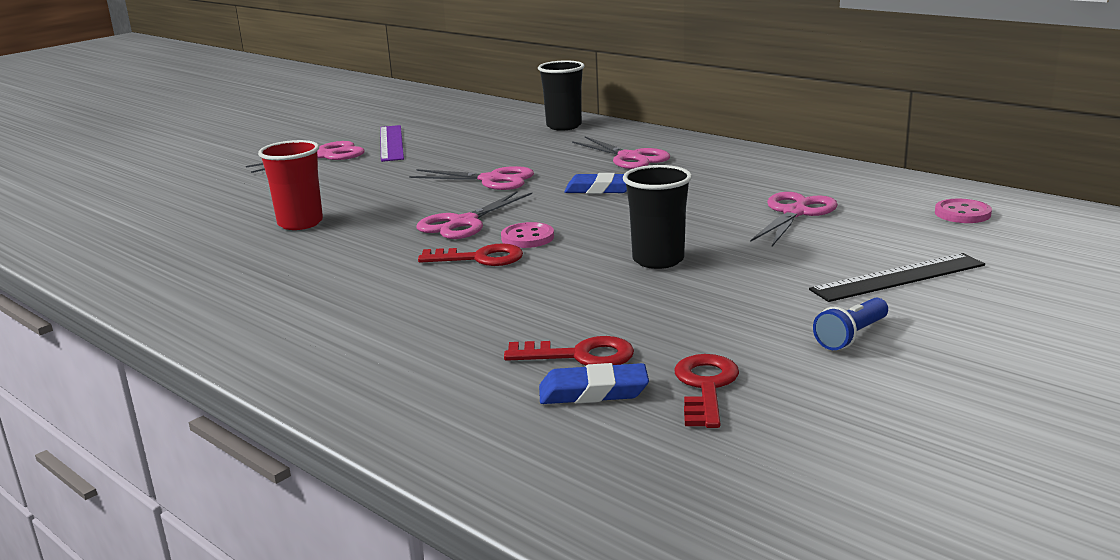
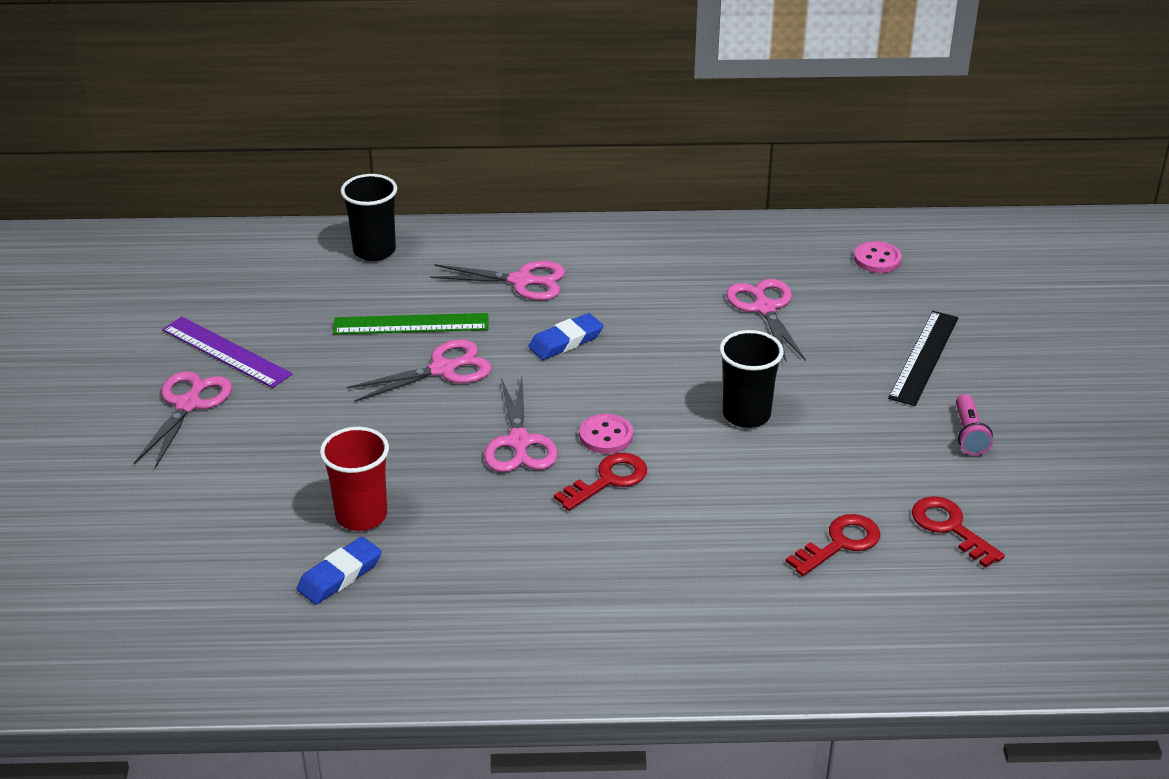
camera: 45 degrees left, 15 degrees up
blue eraser [539,363,649,404] -> blue eraser moved to [297,537,382,605]
blue flashlight [813,298,888,350] -> pink flashlight [956,394,993,455]
none -> green ruler [333,313,488,335]

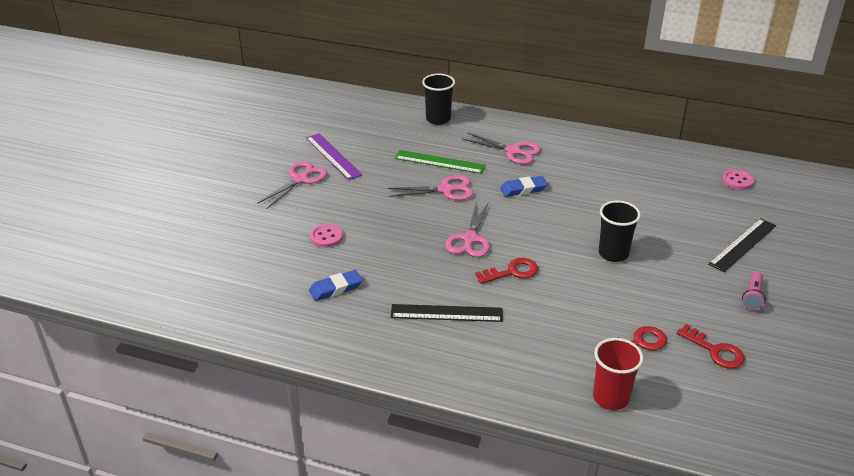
camera: 20 degrees right, 0 degrees up
red cup [320,427,389,531] -> red cup moved to [593,338,644,410]
pink button [579,414,633,454] -> pink button moved to [310,224,343,248]
pink scissors [726,279,806,361] -> none
red key [912,496,1005,568] -> red key turned 150 degrees clockwise [677,324,745,368]
none -> black ruler [390,304,503,322]

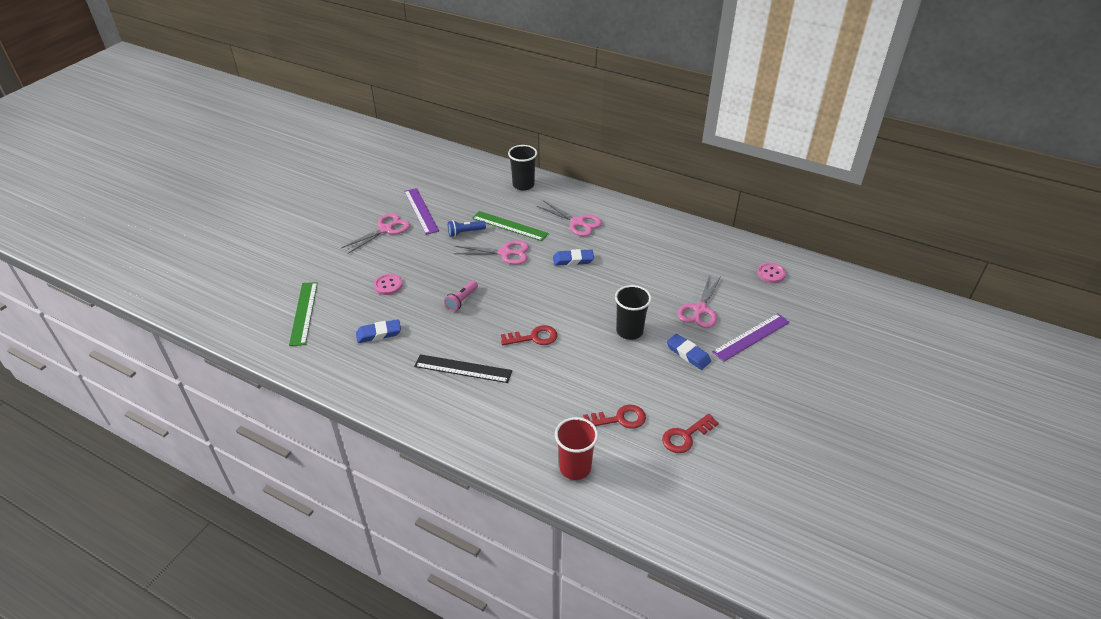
camera: 10 degrees right, 5 degrees up
pink scissors [445,202,490,257] -> pink scissors moved to [677,275,720,328]
red key [677,324,745,368] -> red key turned 90 degrees clockwise [662,414,719,453]
black ruler [708,218,776,272] -> purple ruler [712,313,790,362]
pink flashlight [742,271,766,311] -> pink flashlight moved to [444,281,478,311]
none -> green ruler [289,282,318,346]
none -> blue flashlight [448,220,486,237]
none -> blue eraser [667,334,711,370]

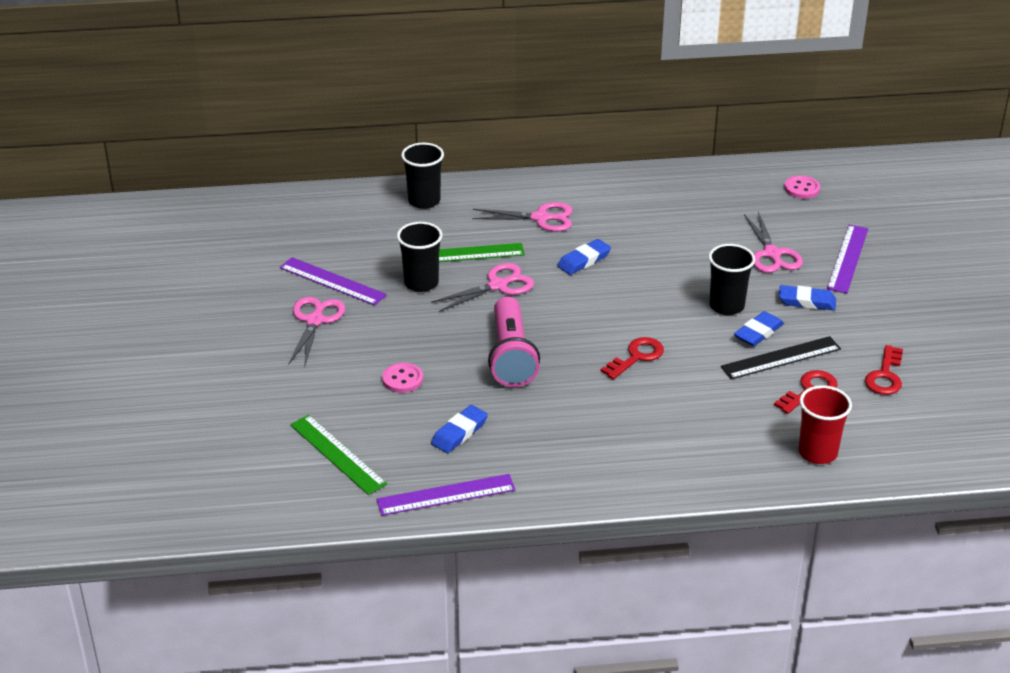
camera: 35 degrees left, 5 degrees down
black ruler [414,354,512,383] -> black ruler moved to [721,336,841,380]
pink flashlight [444,281,478,311] -> pink flashlight [488,297,540,387], size x2.01
blue flashlight [448,220,486,237] -> black cup [397,222,443,292]
none -> purple ruler [376,474,516,516]
none -> blue eraser [734,311,784,346]

